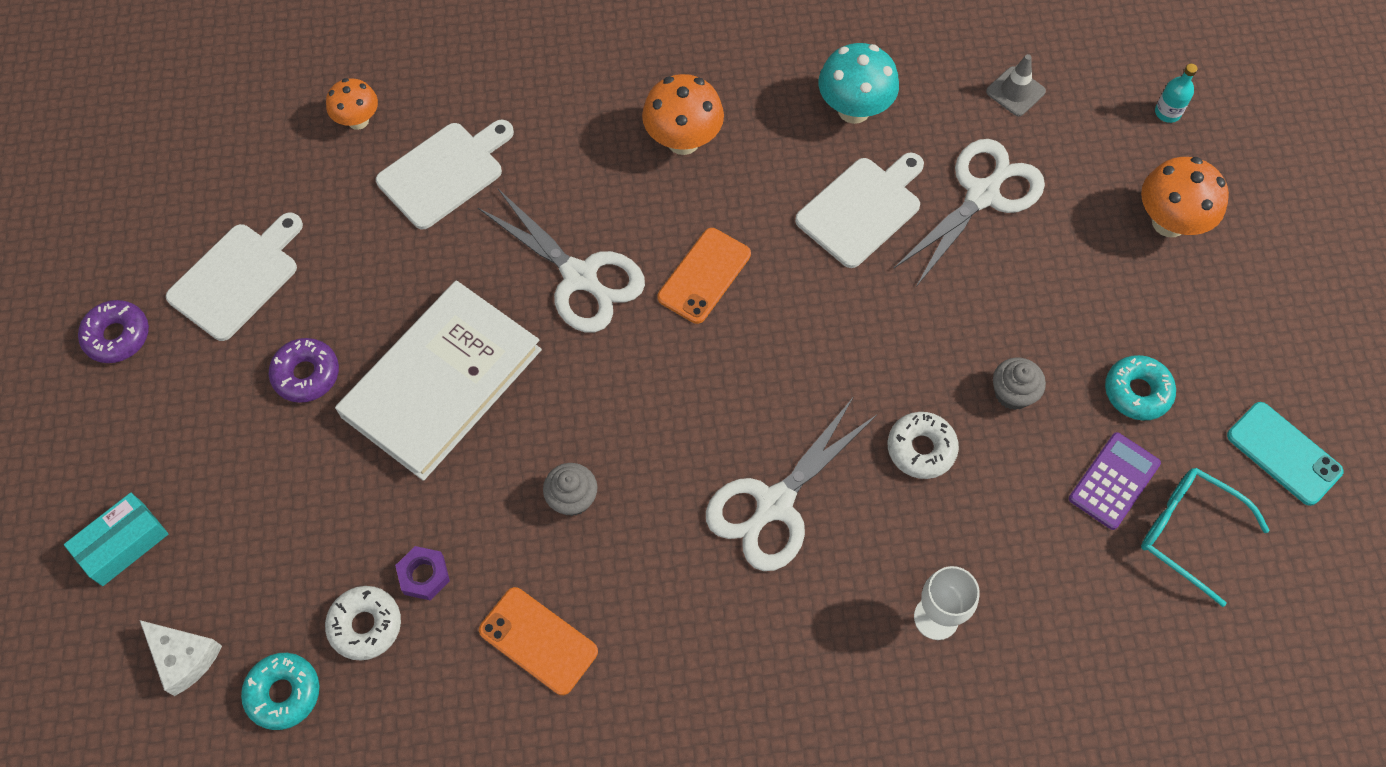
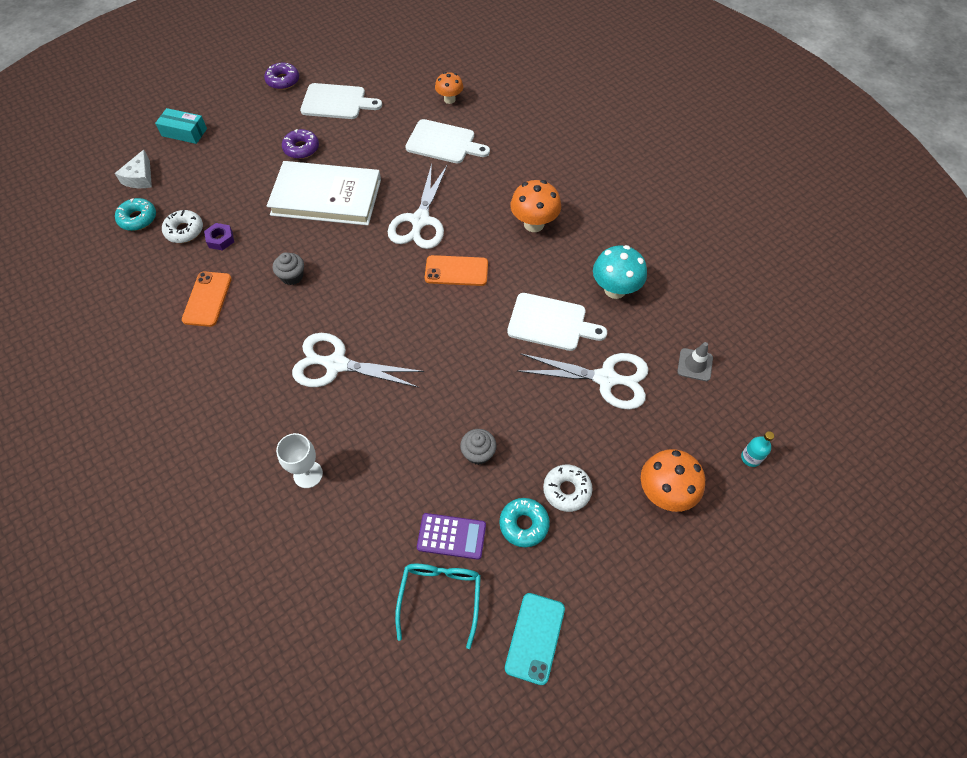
camera: 60 degrees right, 5 degrees down
white donut [888,412,959,479] -> white donut moved to [543,465,592,512]

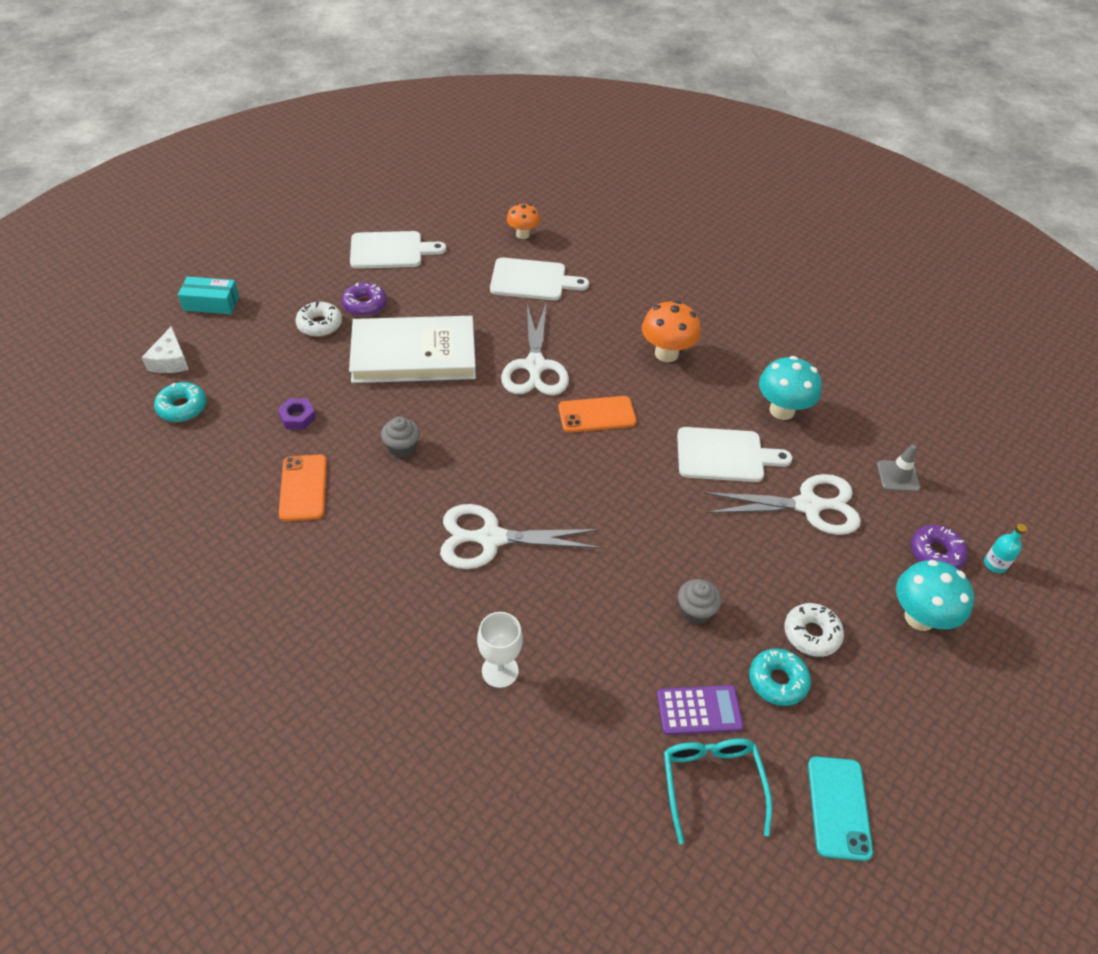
camera: 15 degrees left, 10 degrees down
white donut [162,210,203,243] -> white donut moved to [295,301,342,337]
purple donut [264,63,299,90] -> purple donut moved to [911,525,968,569]
orange mushroom [641,449,705,512] -> turquoise mushroom [896,560,974,631]

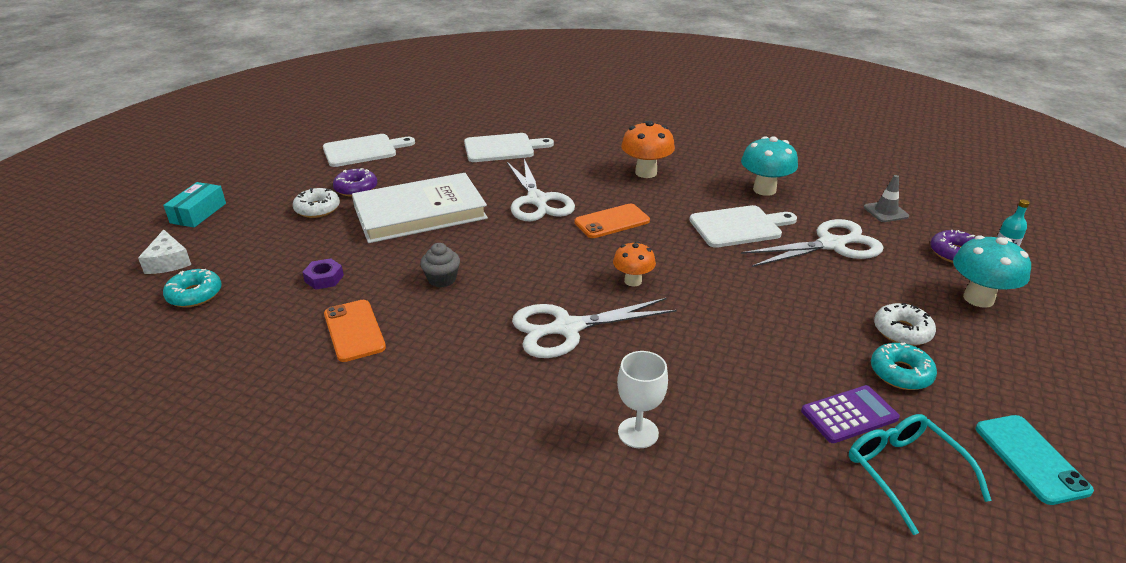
camera: 15 degrees left, 15 degrees down
turquoise box [178,277,239,314] -> turquoise box turned 60 degrees counterclockwise [163,182,226,228]
orange mushroom [507,204,540,239] -> orange mushroom moved to [613,241,656,287]
grey cupcake [678,579,722,624] -> none

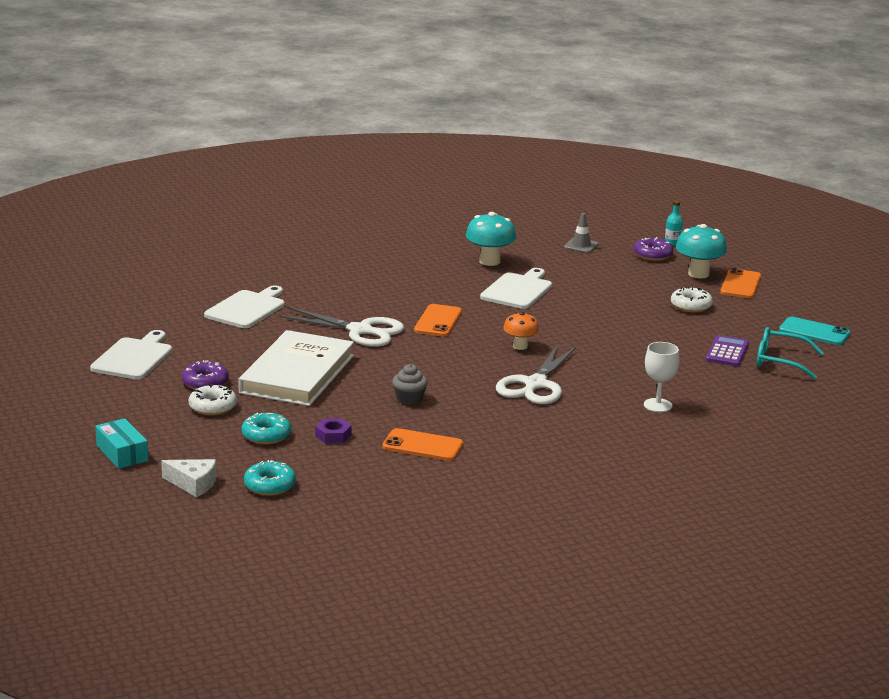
camera: 50 degrees left, 10 degrees down
orange mushroom [621,121,675,178] -> none
white scissors [741,219,884,267] -> none
turquoise donut [871,342,937,390] -> turquoise donut moved to [242,413,291,444]
none -> orange phone [720,268,761,298]

